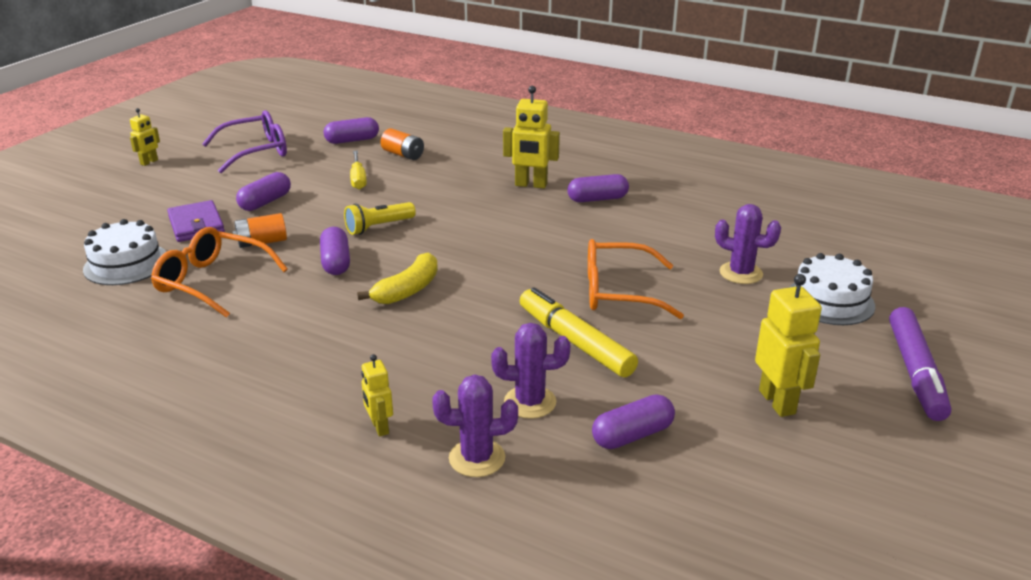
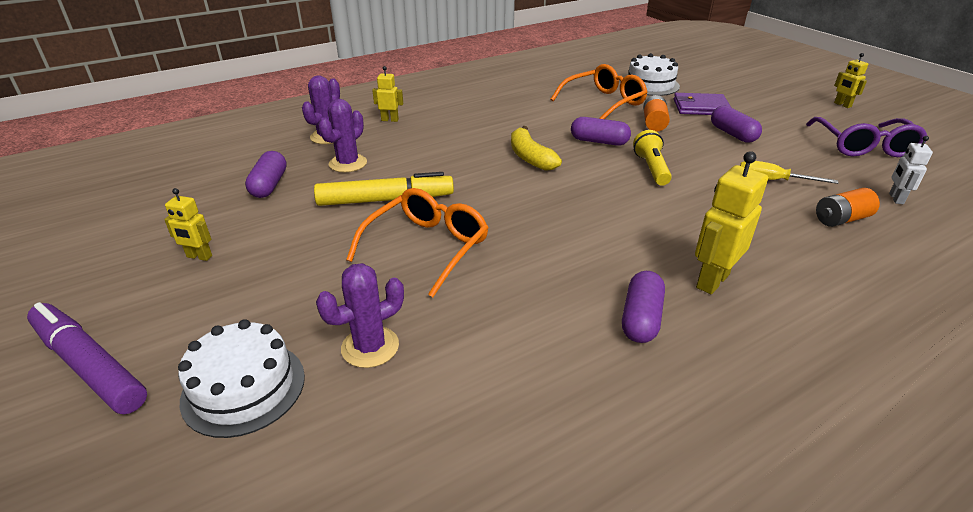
camera: 120 degrees right, 5 degrees up
purple capsule [323,117,379,144] -> white robot [889,136,933,204]
yellow robot [755,274,822,417] -> yellow robot [164,188,212,261], size x0.58

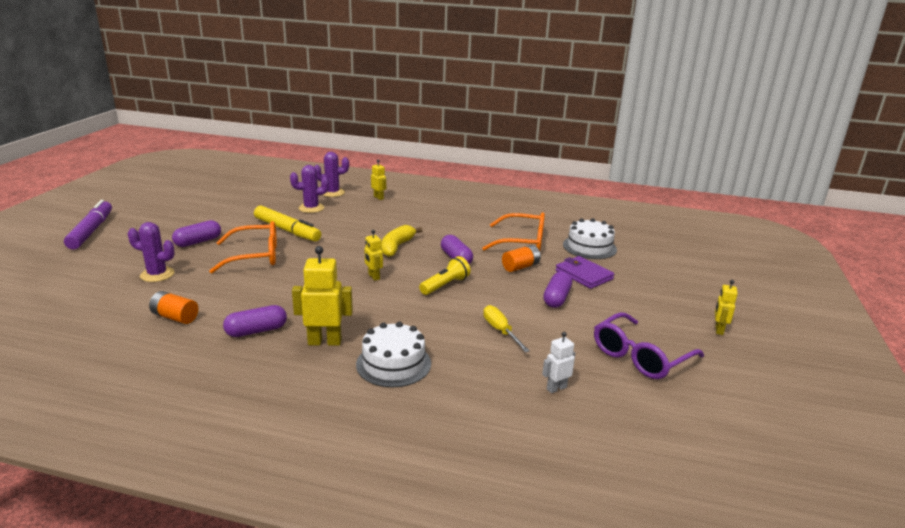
camera: 45 degrees right, 10 degrees down
yellow robot [164,188,212,261] -> yellow robot moved to [364,230,383,281]
white cake [178,319,305,438] -> white cake moved to [356,322,431,387]
purple capsule [245,151,287,198] -> purple capsule moved to [172,220,221,247]
orange battery [816,188,880,227] -> orange battery moved to [149,291,198,324]

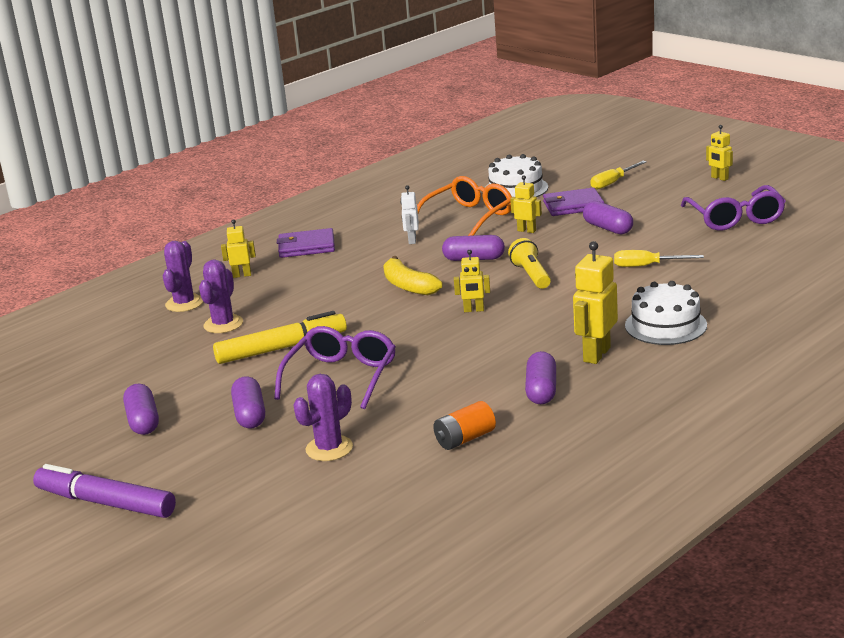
camera: 55 degrees left, 0 degrees up
orange glasses [209,221,277,273] -> purple glasses [274,326,396,409]
orange battery [502,245,541,272] -> yellow robot [510,175,542,233]
white robot [542,332,575,393] -> white robot moved to [401,185,419,244]
none -> purple capsule [123,384,159,435]
none -> purple wallet [277,228,335,258]
none -> yellow screwdriver [591,161,647,190]

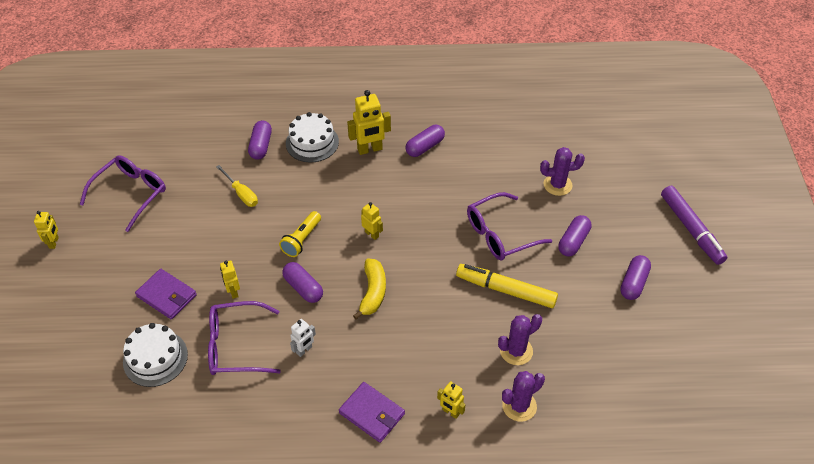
camera: 140 degrees left, 25 degrees up
orange glasses [417,176,512,236] -> purple glasses [208,301,281,375]
orange battery [433,401,496,450] -> none
purple capsule [583,201,633,234] -> purple capsule moved to [248,121,272,160]
yellow screwdriver [591,161,647,190] -> none

